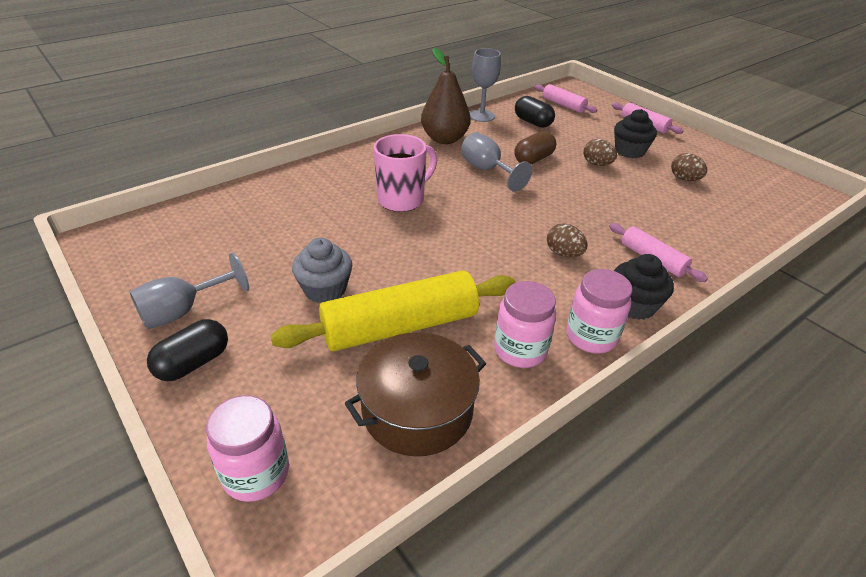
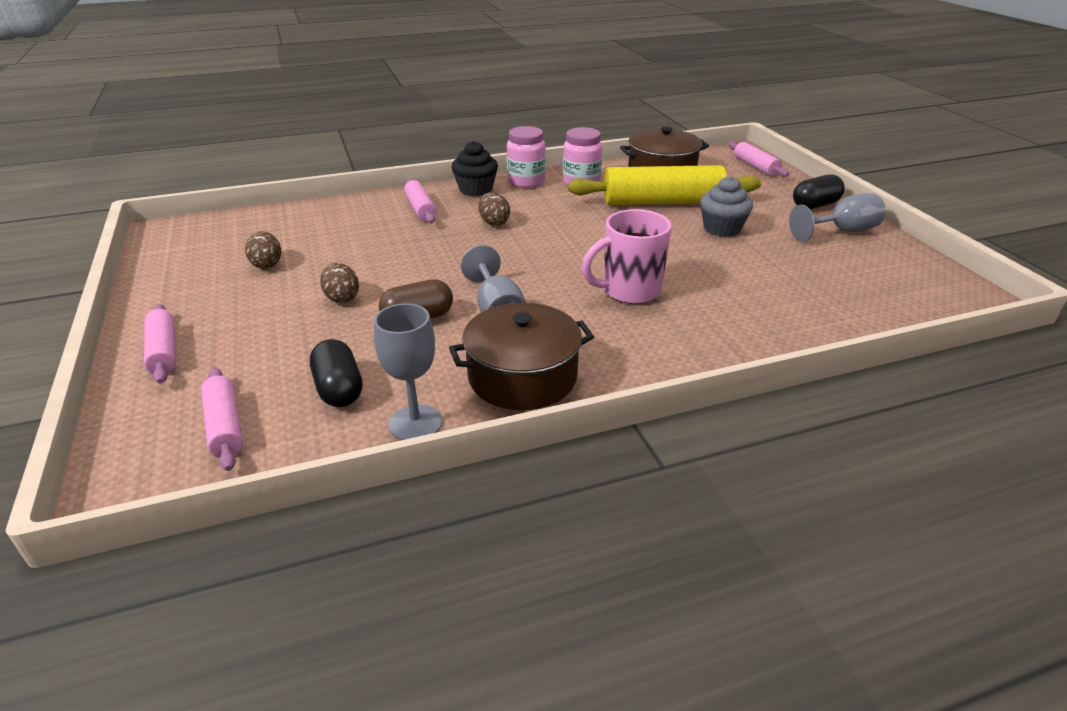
camera: 160 degrees left, 5 degrees down
pink jar [206,395,289,502] -> pink rolling pin [729,142,789,177]
brown pear [421,48,471,144] -> brown pot [449,303,594,410]
black cupcake [614,109,657,158] -> none

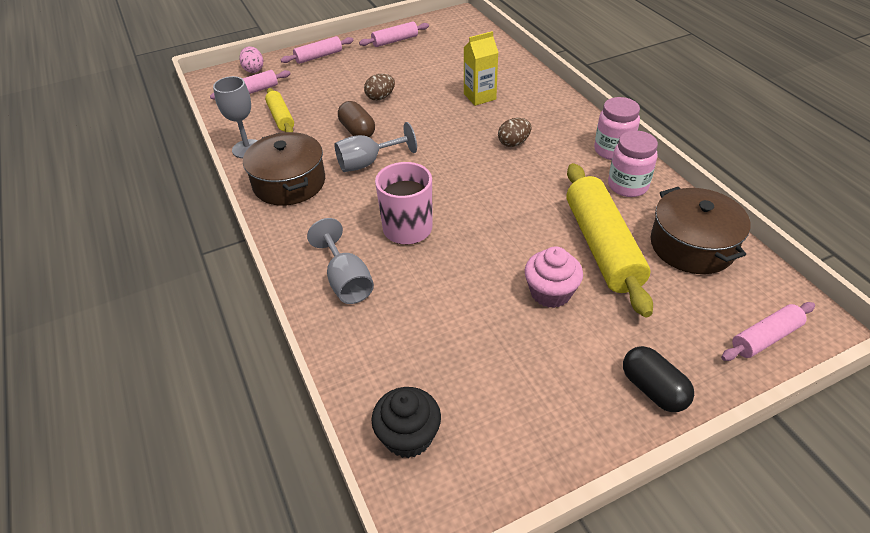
camera: 85 degrees right, 10 degrees up
brown egg [245,231,281,269] -> none
black capsule [310,339,363,407] -> yellow rolling pin [265,88,294,132]
pink rolling pin [404,179,437,223] -> pink rolling pin moved to [359,21,429,47]
black cupcake [451,141,498,196] -> black cupcake moved to [371,387,441,458]
grey cupcake [700,176,753,237] -> pink cupcake [525,247,583,308]
grey goblet [789,193,886,242] -> grey goblet moved to [307,218,374,304]
none -> pink egg [239,46,264,73]
none -> yellow carton [464,31,499,106]

